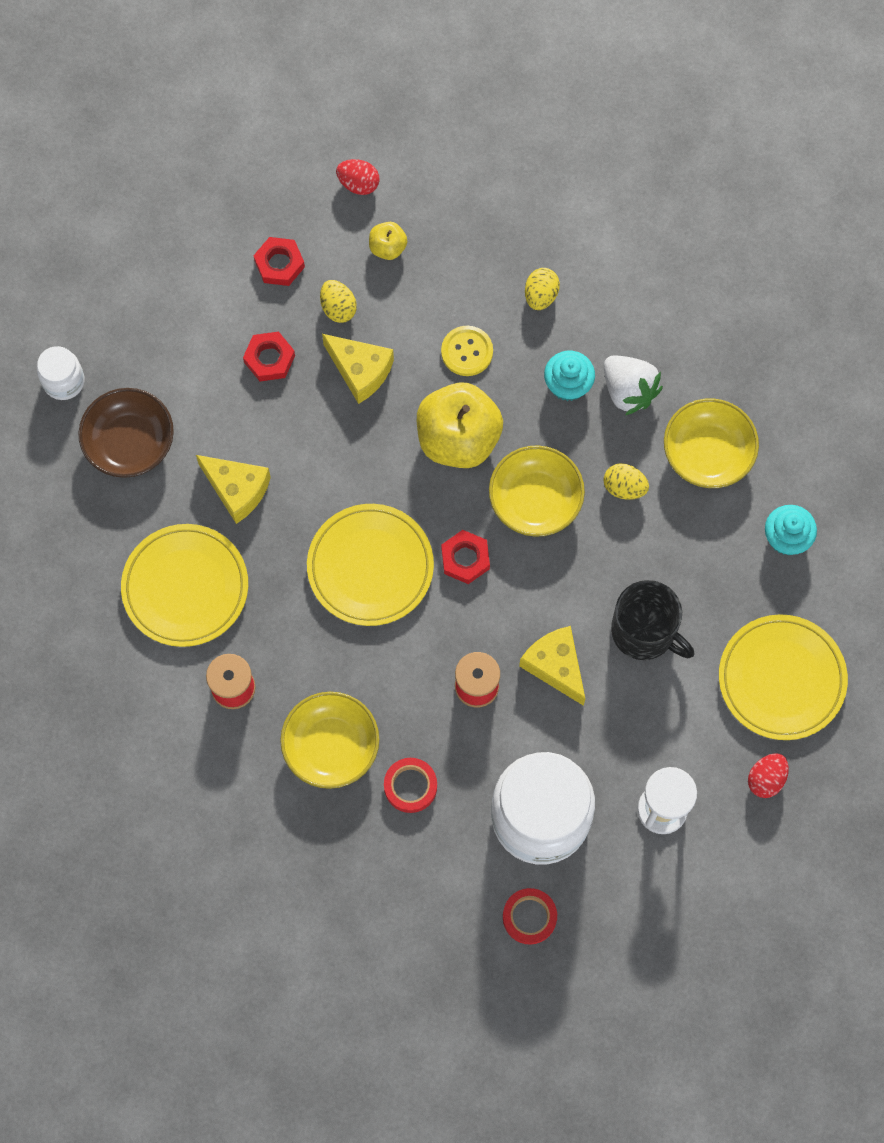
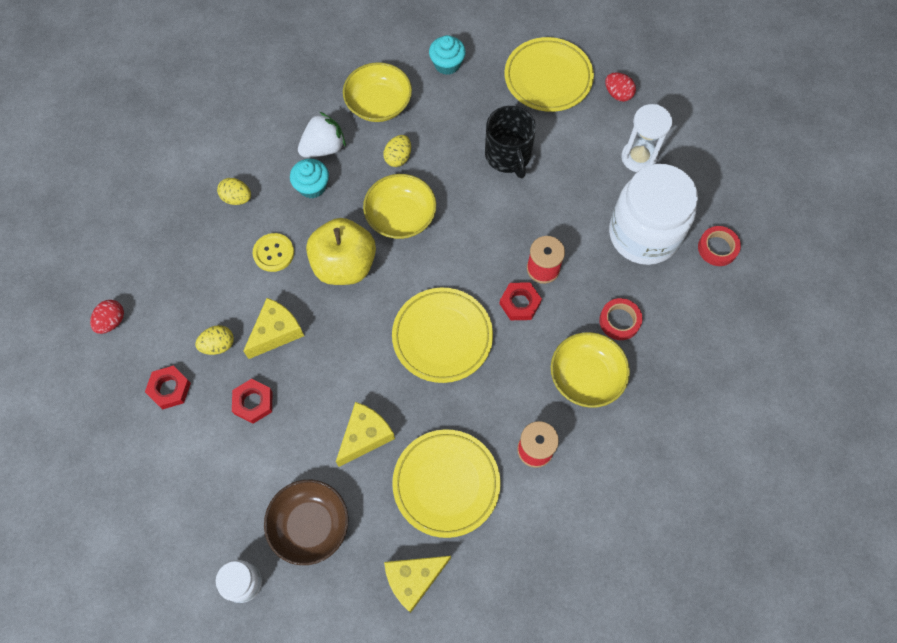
camera: 85 degrees left, 5 degrees down
yellow apple [369,222,407,260] -> none
red nut [441,530,490,584] -> red nut moved to [500,282,542,320]
yellow cheese [519,626,585,706] -> yellow cheese moved to [384,556,451,613]
black mug [611,580,694,660] -> black mug turned 120 degrees clockwise [485,106,536,179]

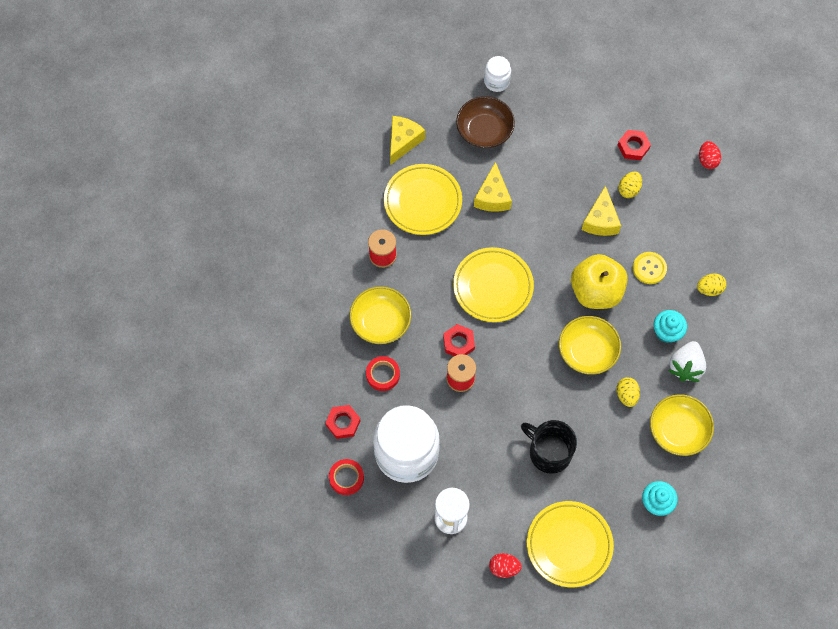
camera: 145 degrees right, 0 degrees up
red nut [232,379,272,424] -> red nut moved to [325,405,361,439]

